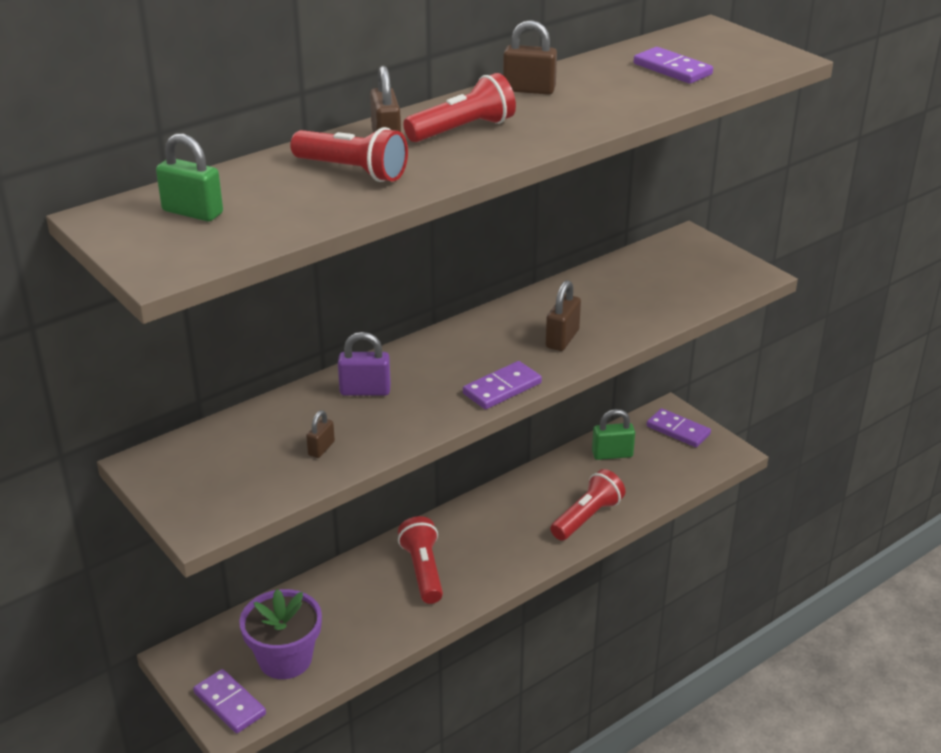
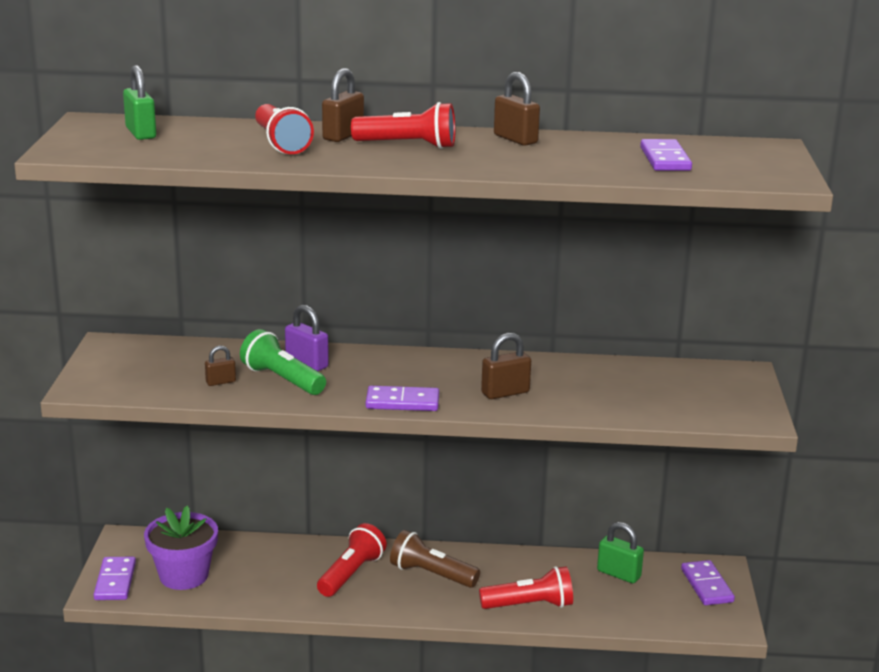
camera: 40 degrees right, 10 degrees down
none -> green flashlight [240,329,326,395]
none -> brown flashlight [390,530,480,588]

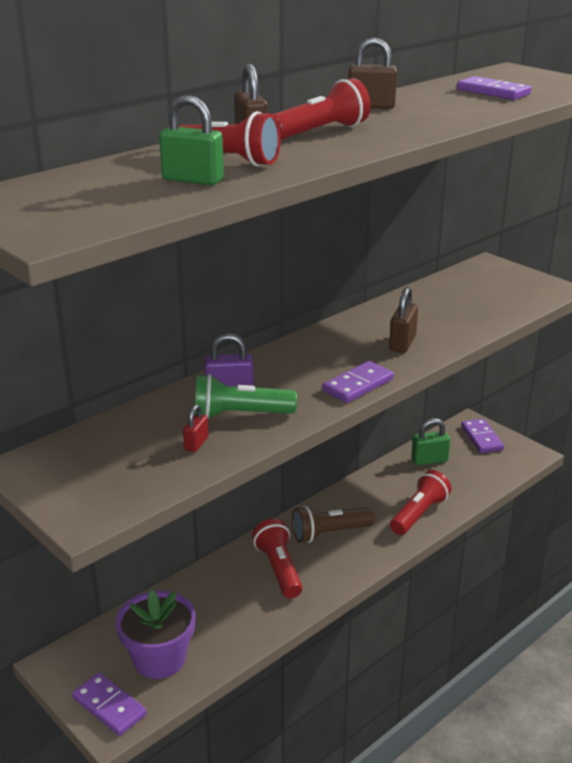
camera: 45 degrees left, 5 degrees up
green padlock [123,65,156,140] -> green padlock moved to [159,95,224,185]
brown padlock [205,346,236,386] -> red padlock [183,404,209,452]
purple domino [681,560,735,605] -> purple domino turned 45 degrees clockwise [461,419,504,453]

